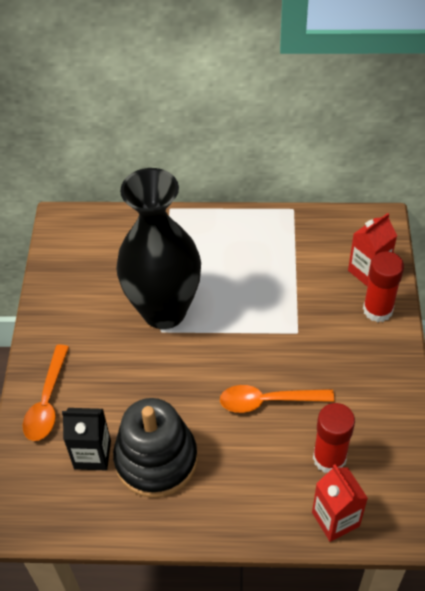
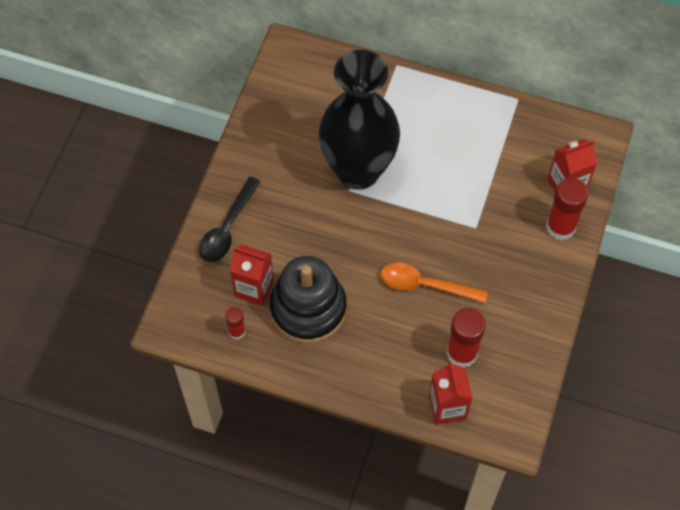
camera: 15 degrees right, 10 degrees up
orange spoon [23,345,69,441] -> black spoon [199,177,261,262]
black carton [62,408,111,470] -> red carton [230,244,274,306]
none -> red glue stick [225,307,246,339]

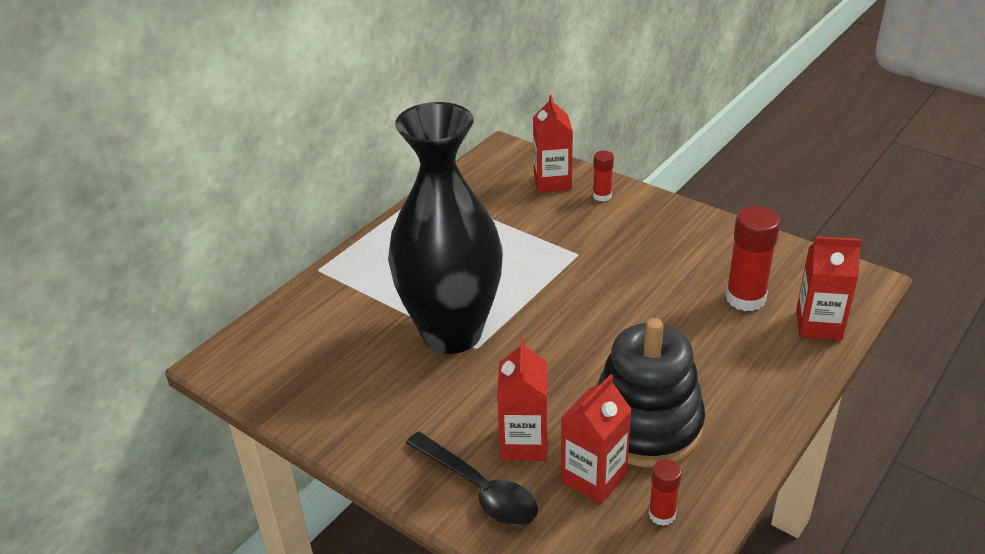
camera: 70 degrees left, 25 degrees down
orange spoon [381,263,488,303] -> none
red glue stick [546,178,589,240] -> red glue stick [593,151,614,202], size x0.55
none -> red carton [497,338,548,461]

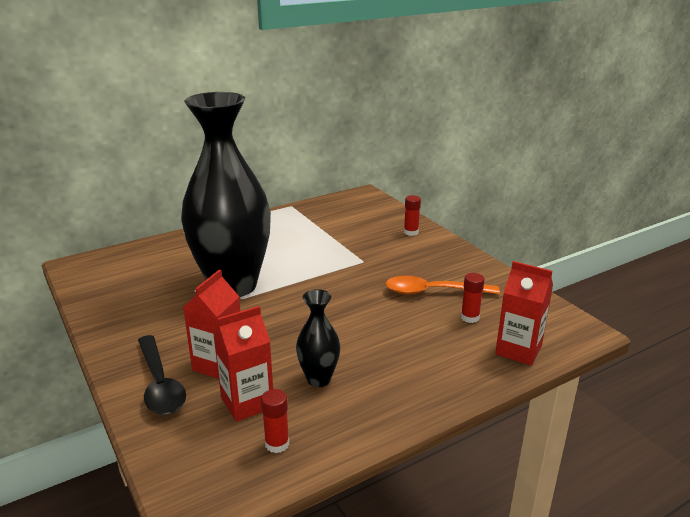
camera: 20 degrees right, 10 degrees down
red carton [533,95,573,193] -> none
black stacking toy [597,318,705,467] -> black vase [296,289,340,387]
red glue stick [726,206,780,311] -> red glue stick [461,273,485,323], size x0.55
none -> orange spoon [386,276,500,295]

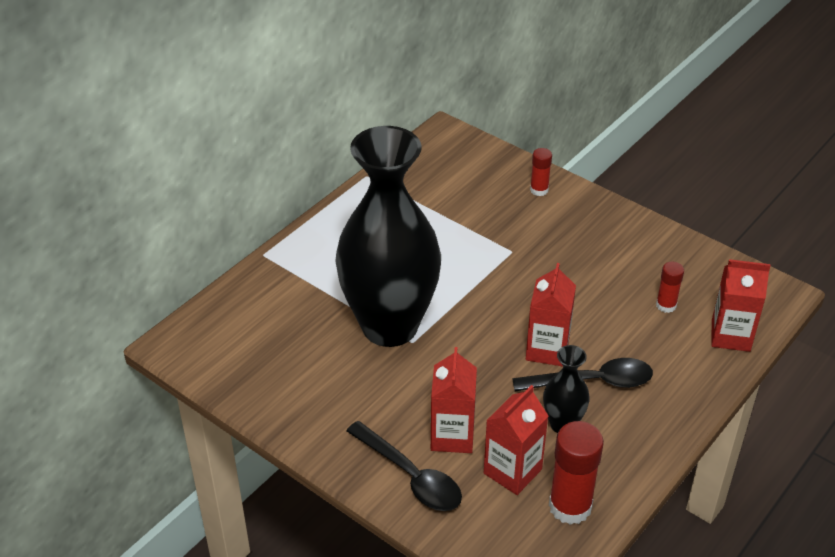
camera: 20 degrees left, 15 degrees up
red glue stick [261,389,289,453] -> red glue stick [549,421,604,525], size x1.81
orange spoon [386,276,500,295] -> none
none -> black spoon [512,358,653,391]
none -> red carton [526,263,576,366]

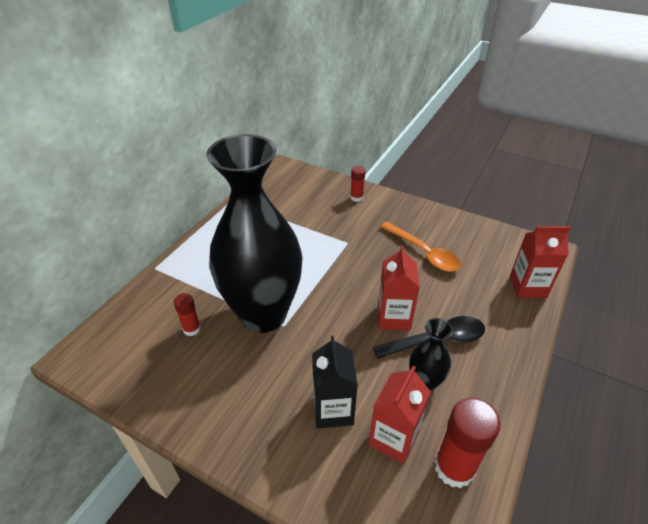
camera: 10 degrees left, 0 degrees up
black spoon [346,421,462,511] -> none
red carton [431,347,477,453] -> black carton [312,336,358,429]
red glue stick [656,262,684,313] -> red glue stick moved to [174,293,201,336]
none -> orange spoon [380,222,461,272]

